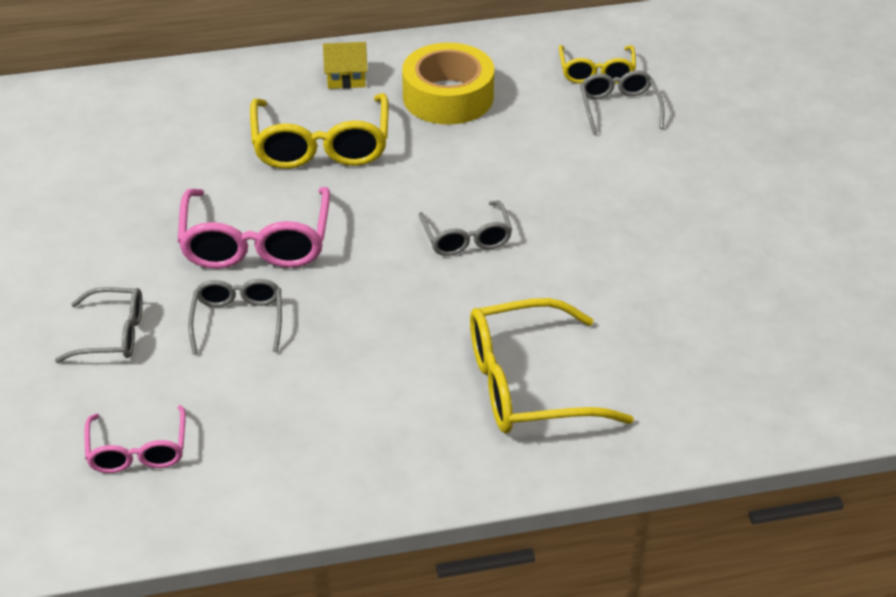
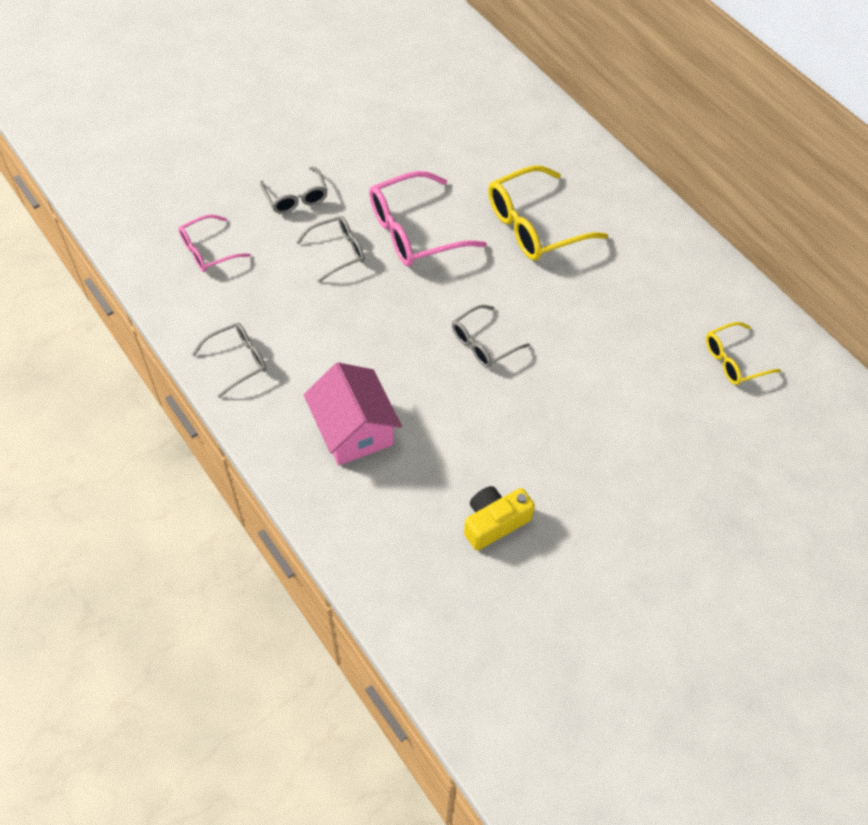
camera: 65 degrees right, 15 degrees up
yellow house [323,42,367,89] -> none
yellow tape [402,43,494,124] -> none
yellow glasses [470,298,634,433] -> pink house [304,362,402,465]
grey glasses [580,70,664,135] -> grey glasses moved to [192,323,267,398]
none -> yellow camera [464,486,535,551]

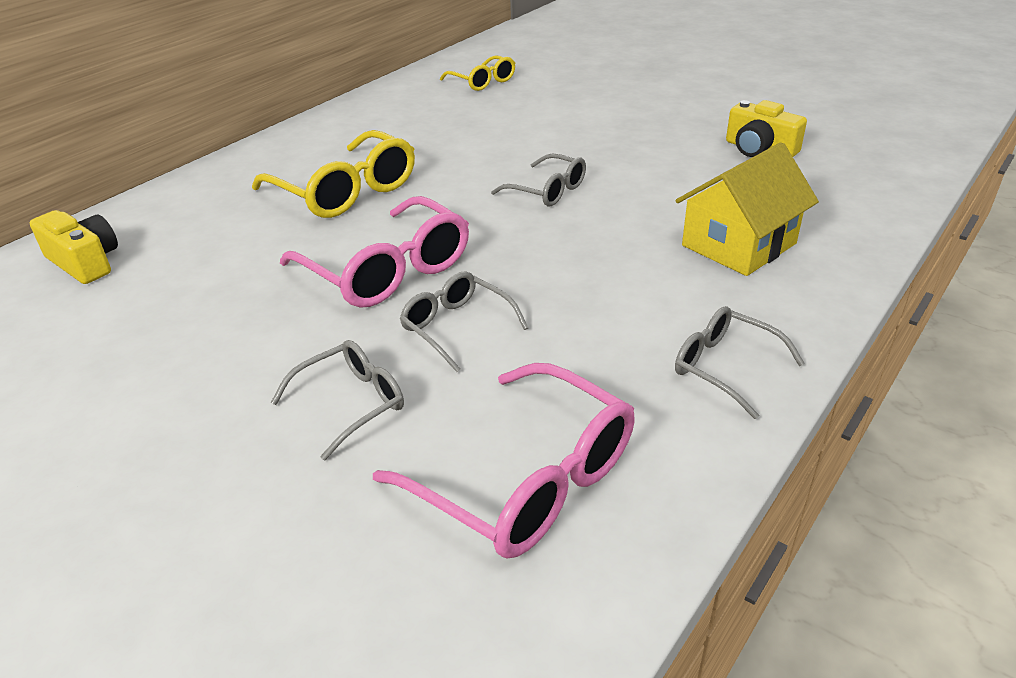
camera: 105 degrees left, 20 degrees down
pink glasses [179,215,251,272] -> pink glasses [373,363,635,559], size x1.71
pink house [304,362,402,465] -> yellow house [675,142,819,276]
none -> yellow camera [30,210,118,284]

